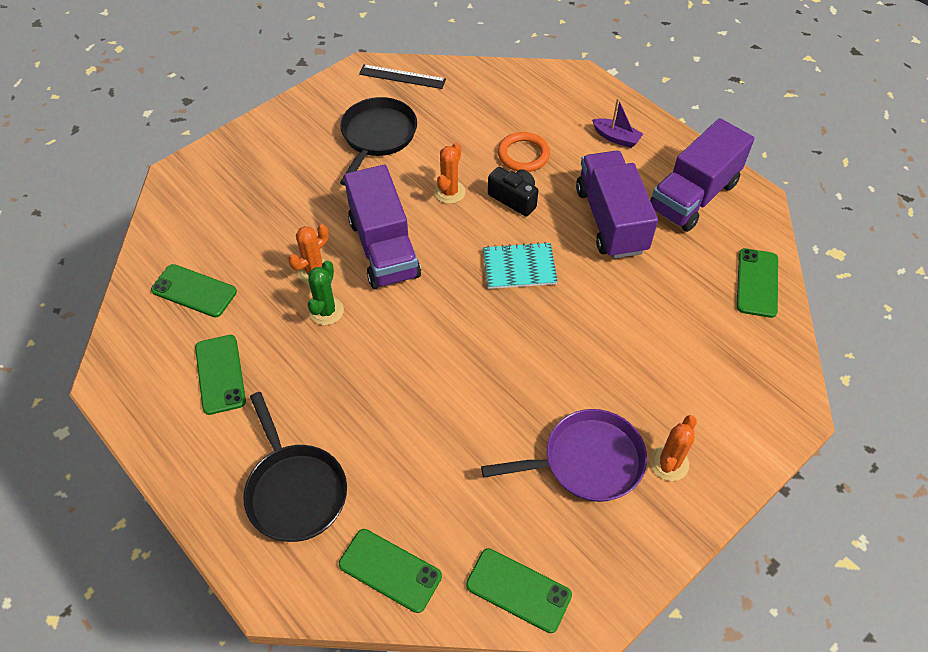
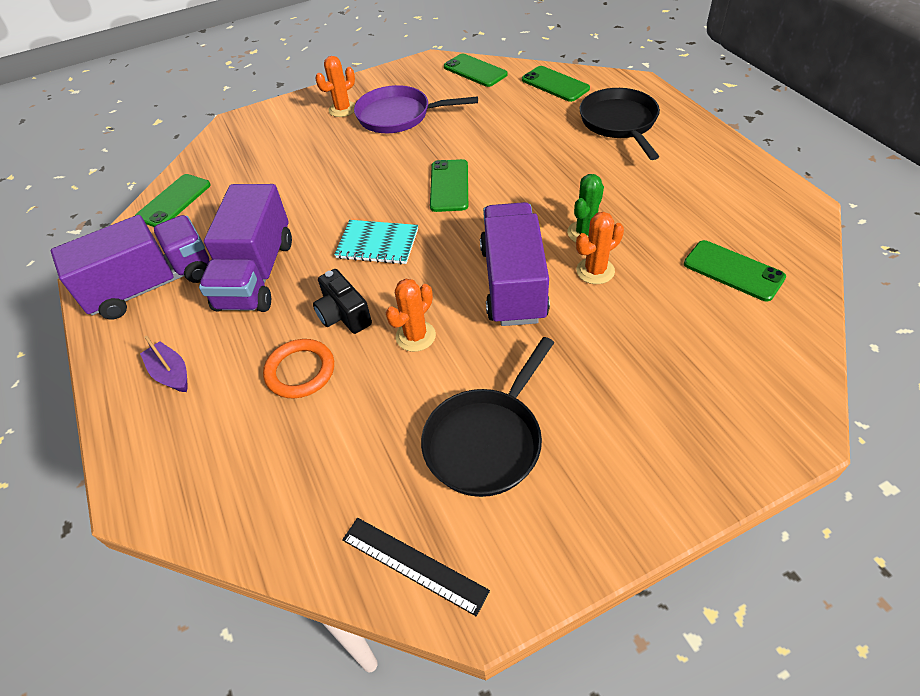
camera: 160 degrees left, 5 degrees down
green phone [195,335,246,415] -> green phone moved to [430,159,468,212]

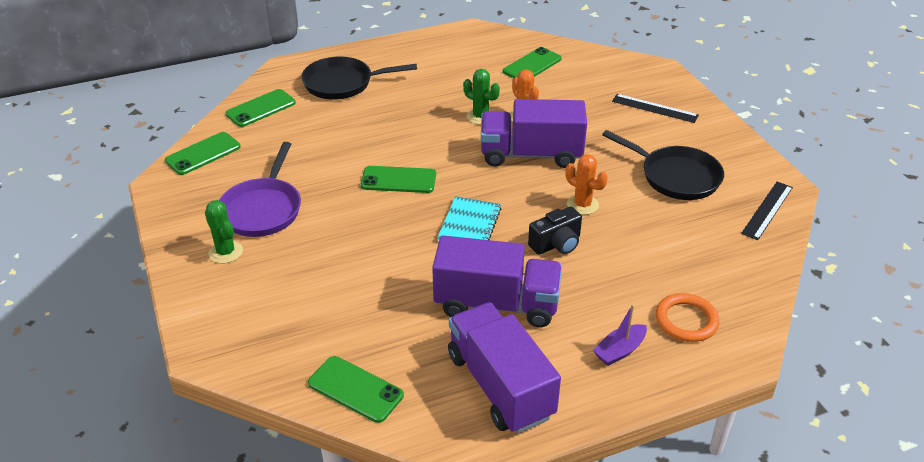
camera: 90 degrees left, 10 degrees down
orange ring [263,339,334,398] -> orange ring moved to [656,293,719,342]
orange cactus [315,56,355,117] -> green cactus [205,200,243,263]
none -> black ruler [612,94,699,123]

